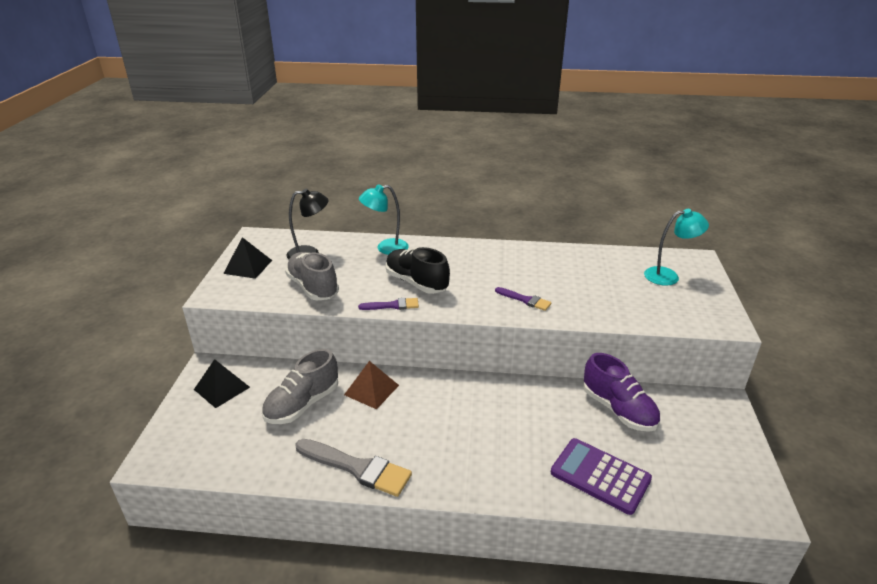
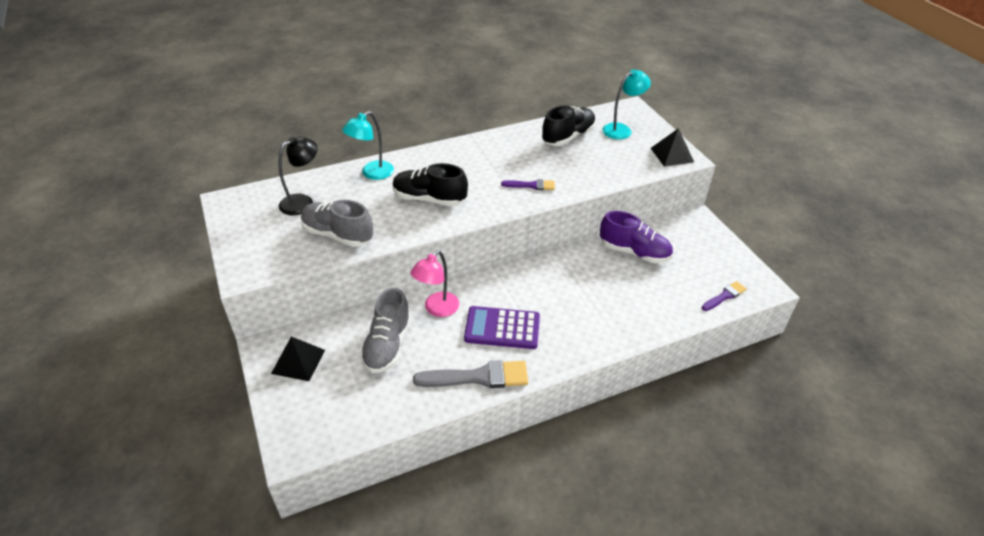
camera: 30 degrees left, 10 degrees up
black pyramid [223,237,272,279] -> black pyramid moved to [651,128,694,167]
brown pyramid [344,361,399,409] -> pink lamp [411,250,459,317]
purple brush [358,298,419,310] -> purple brush moved to [702,281,746,311]
purple calculator [551,438,652,515] -> purple calculator moved to [464,306,540,349]
none -> black shoe [542,105,596,146]

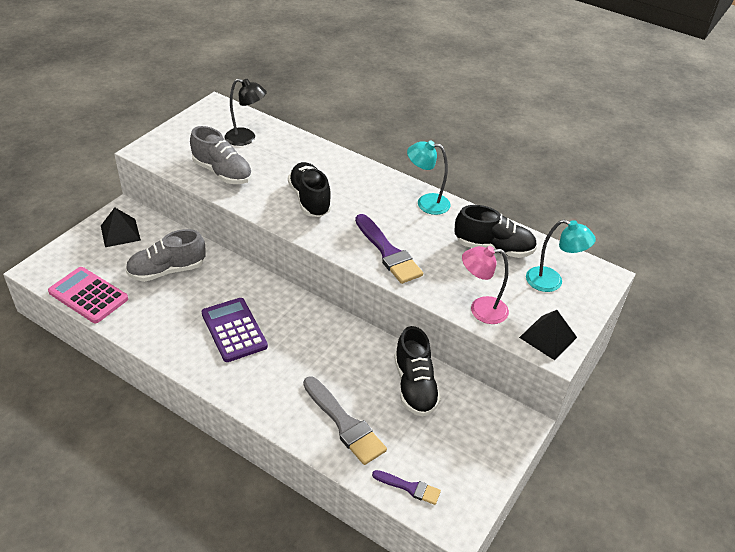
camera: 55 degrees right, 0 degrees up
grey shoe [301,200,373,247] -> grey shoe turned 135 degrees clockwise [190,126,252,184]
turquoise lamp [342,111,394,180] -> turquoise lamp moved to [407,140,451,215]
pink lamp [411,250,459,317] -> pink lamp moved to [462,246,509,324]
grey brush [413,360,528,388] -> grey brush moved to [303,376,387,465]
purple brush [501,179,555,190] -> purple brush [355,214,423,284], size x1.79
purple shoe [600,211,673,263] -> black shoe [394,326,441,417]
none -> pink calculator [48,267,128,323]

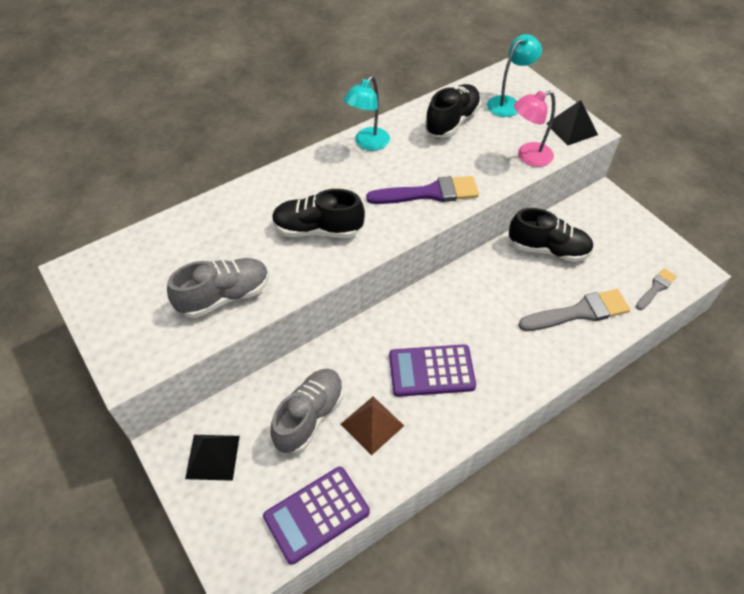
camera: 65 degrees left, 10 degrees up
pink calculator [48,267,128,323] -> purple calculator [263,467,370,565]
grey shoe [126,229,206,282] -> grey shoe turned 150 degrees counterclockwise [271,369,344,453]
black lamp [225,79,267,146] -> none
purple brush [372,470,441,505] -> grey brush [636,268,677,310]
pink lamp [462,246,509,324] -> pink lamp turned 45 degrees clockwise [514,91,555,167]
none -> brown pyramid [340,396,404,456]

